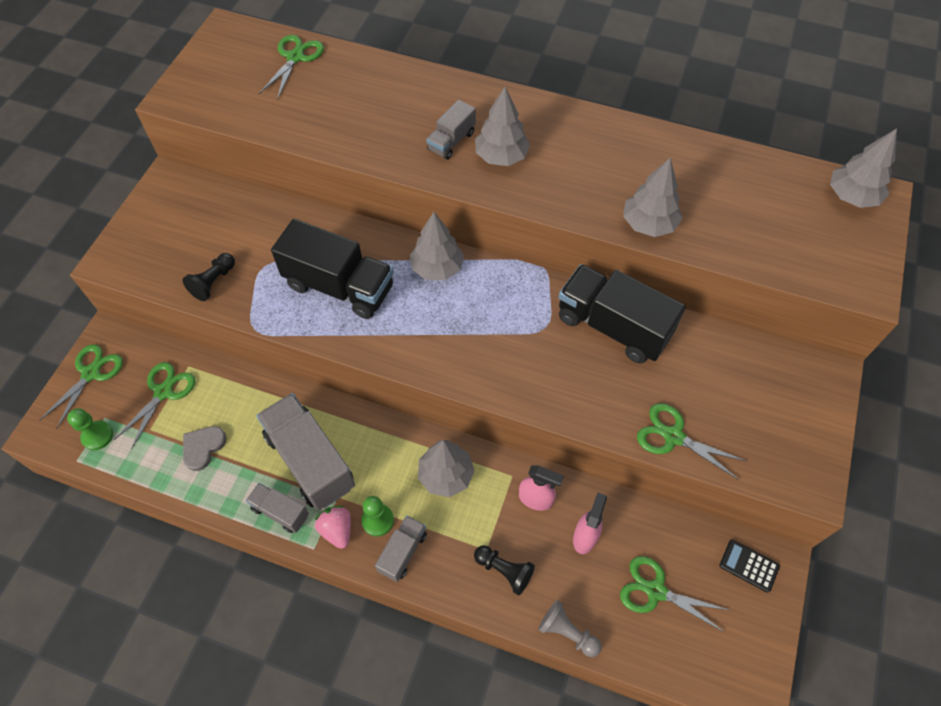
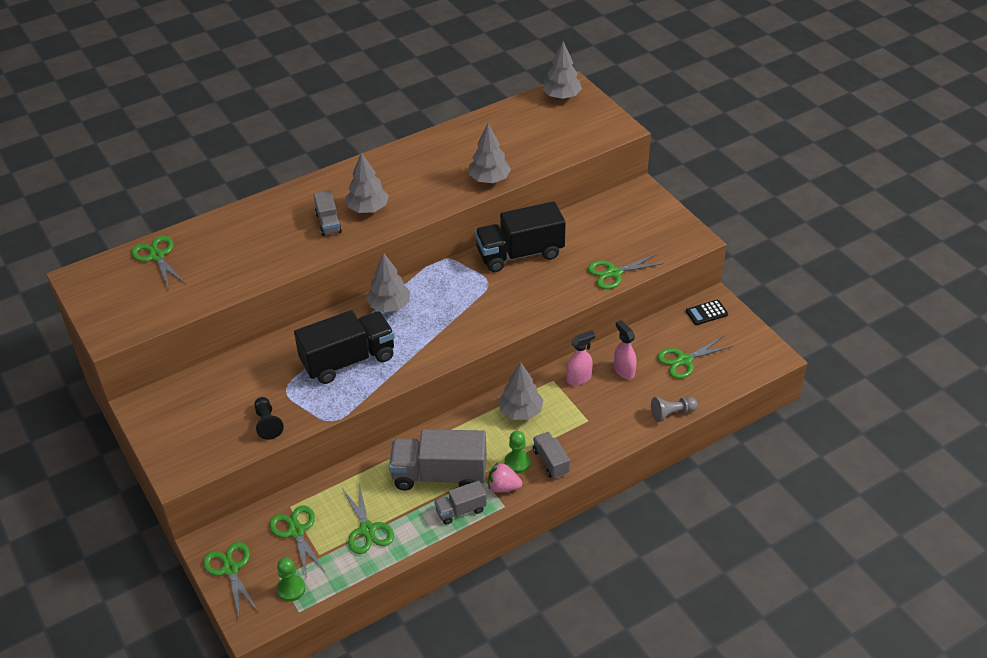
camera: 50 degrees left, 15 degrees down
grey heart [183,426,227,471] -> green scissors [343,483,394,554]
black pawn [474,545,535,595] -> none

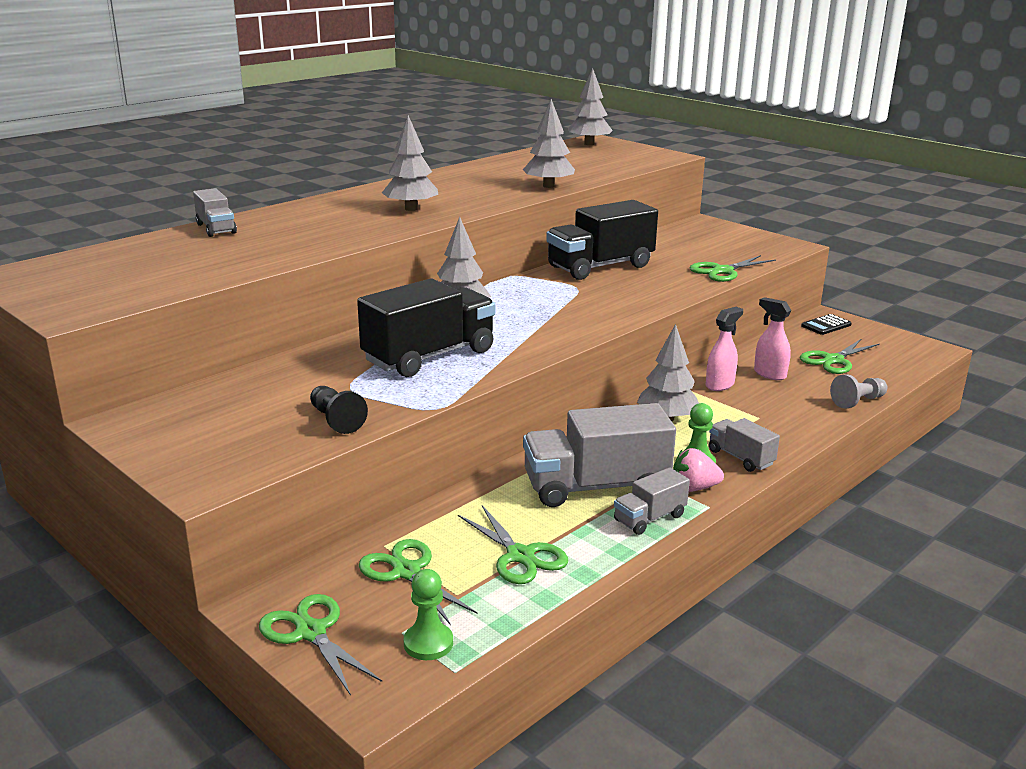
camera: 15 degrees left, 20 degrees down
green scissors [131,236,186,289] -> none
grey truck [314,190,342,236] -> grey truck moved to [193,188,237,237]

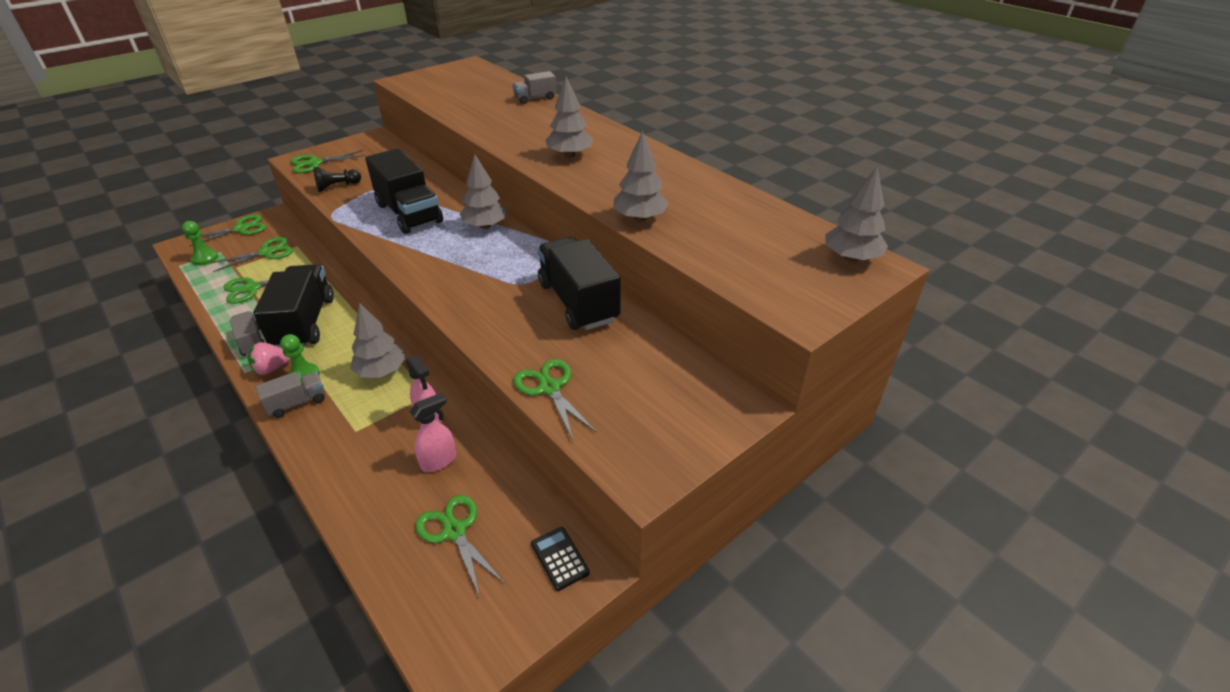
camera: 95 degrees right, 15 degrees up
grey truck [523,403,676,507] -> black truck [253,264,334,348]
pink strawberry [673,448,724,492] -> pink strawberry turned 120 degrees counterclockwise [248,342,291,375]
grey pawn [830,374,888,409] -> none
none -> green scissors [291,150,366,173]

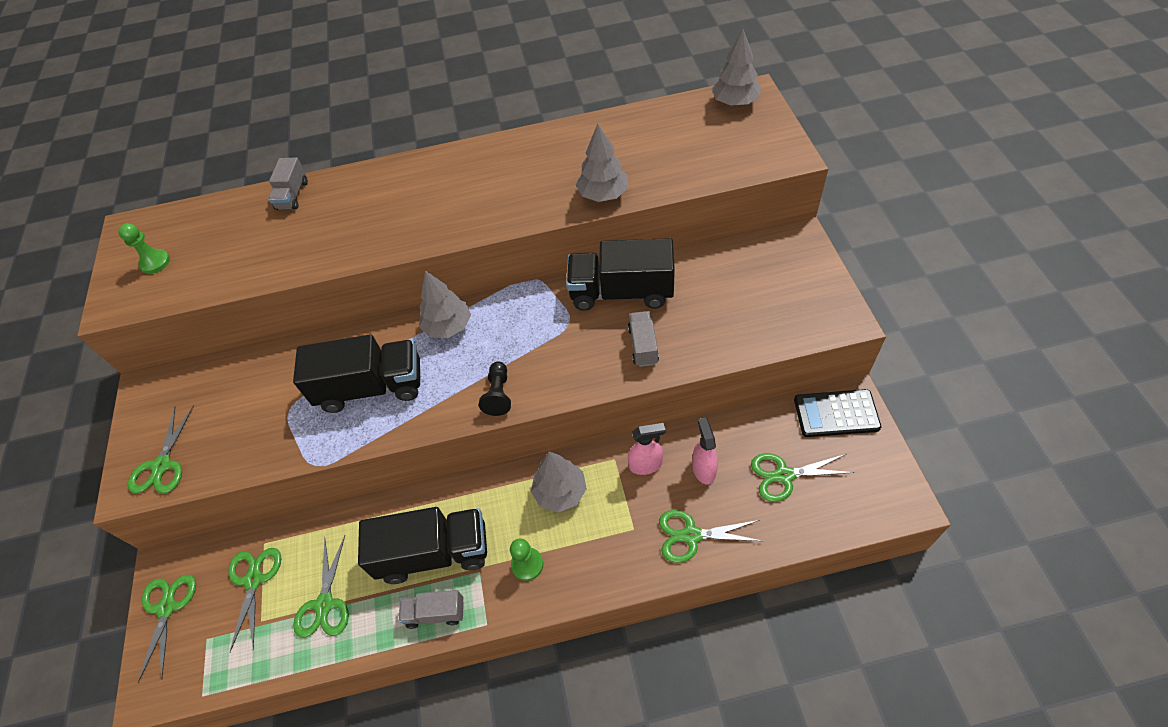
camera: 55 degrees left, 15 degrees up
green pawn [182,221,218,265] -> green pawn moved to [118,223,170,274]
pink strawberry [248,342,291,375] -> none
black truck [253,264,334,348] -> black truck turned 150 degrees clockwise [358,507,487,584]
grey truck [255,372,325,418] -> grey truck moved to [628,311,659,367]
black pawn [314,167,361,192] -> black pawn moved to [479,362,511,416]
green scissors [513,359,597,440] -> green scissors moved to [659,510,762,563]
black calculator [531,527,590,591] -> black calculator [794,389,881,437], size x1.61
grey tree [546,77,593,158] -> none

